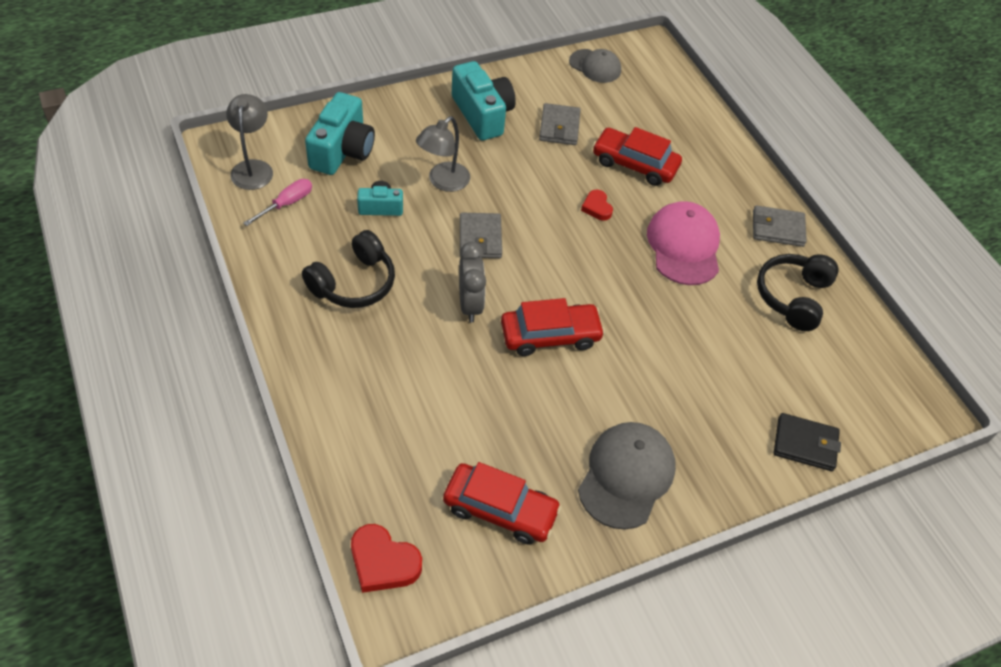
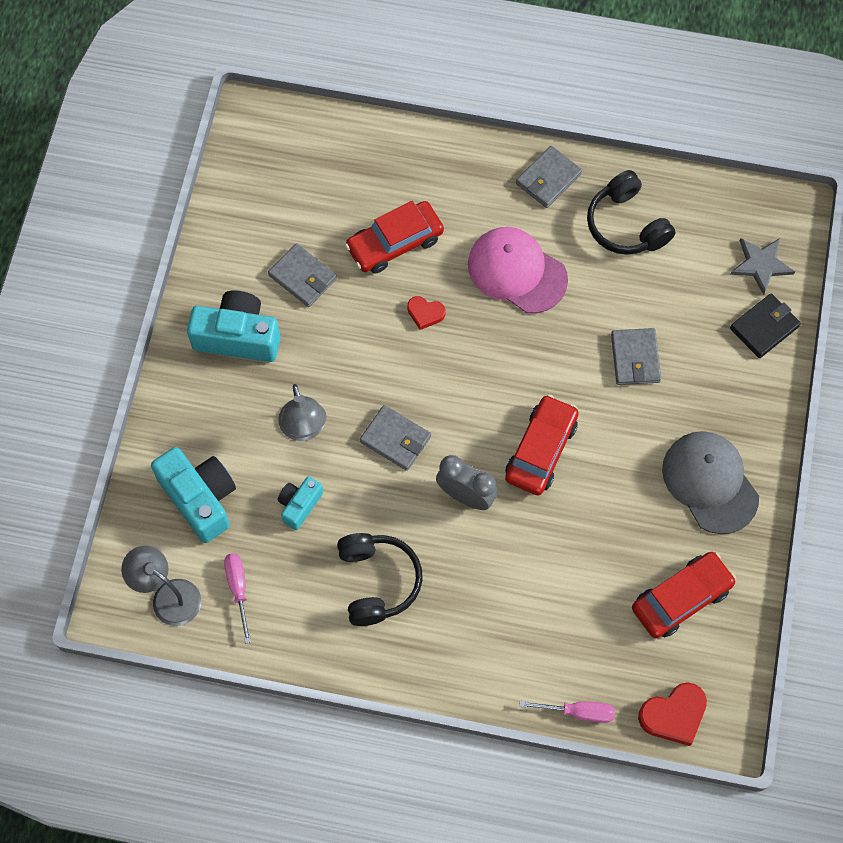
camera: 50 degrees left, 15 degrees up
grey cap [569,49,621,83] -> none
none -> pink screwdriver [519,701,615,723]
none -> grey wallet [611,328,661,385]
none -> grey star [730,238,795,295]

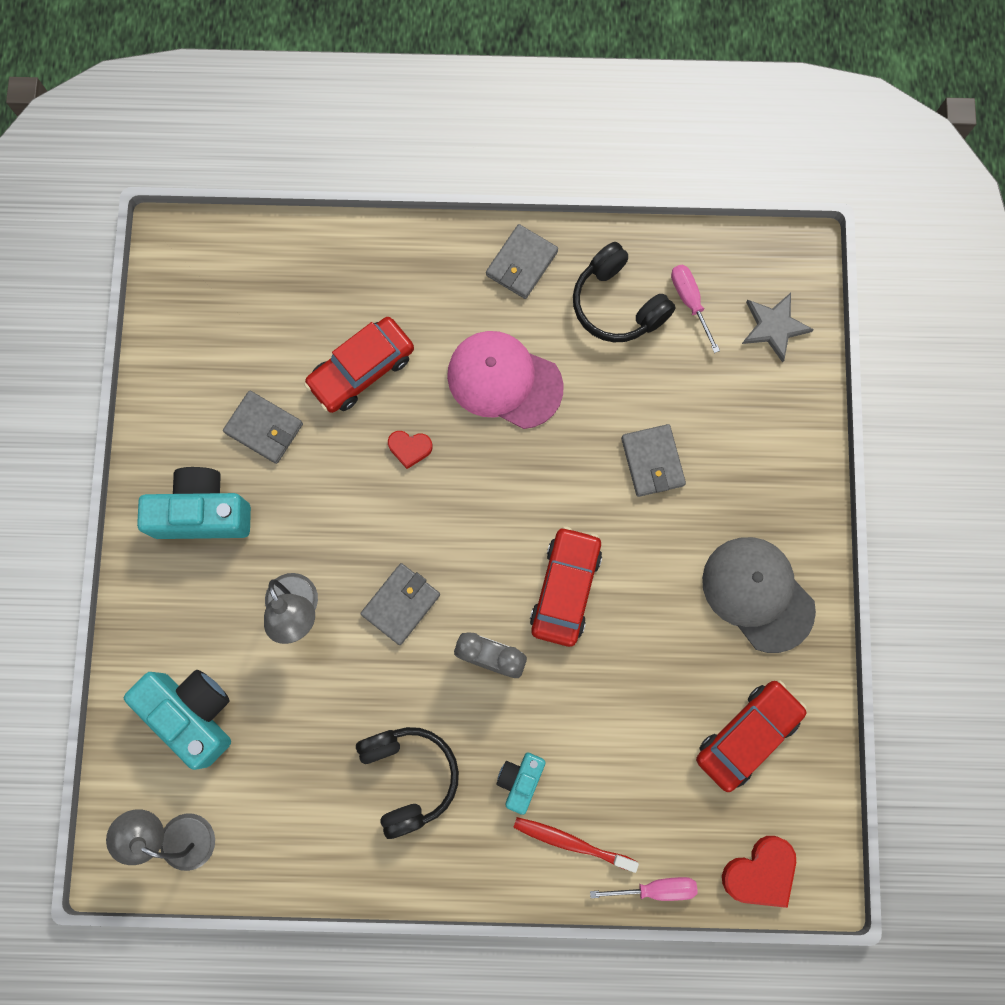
camera: 10 degrees left, 10 degrees up
pink screwdriver [224,553,251,643] -> pink screwdriver moved to [671,265,720,353]
turquoise camera [278,476,323,530] -> turquoise camera moved to [496,753,545,815]
grey wallet [360,405,431,471] -> grey wallet turned 75 degrees counterclockwise [360,563,440,645]
black wallet [730,293,801,358] -> none
none -> red toothbrush [513,817,639,873]

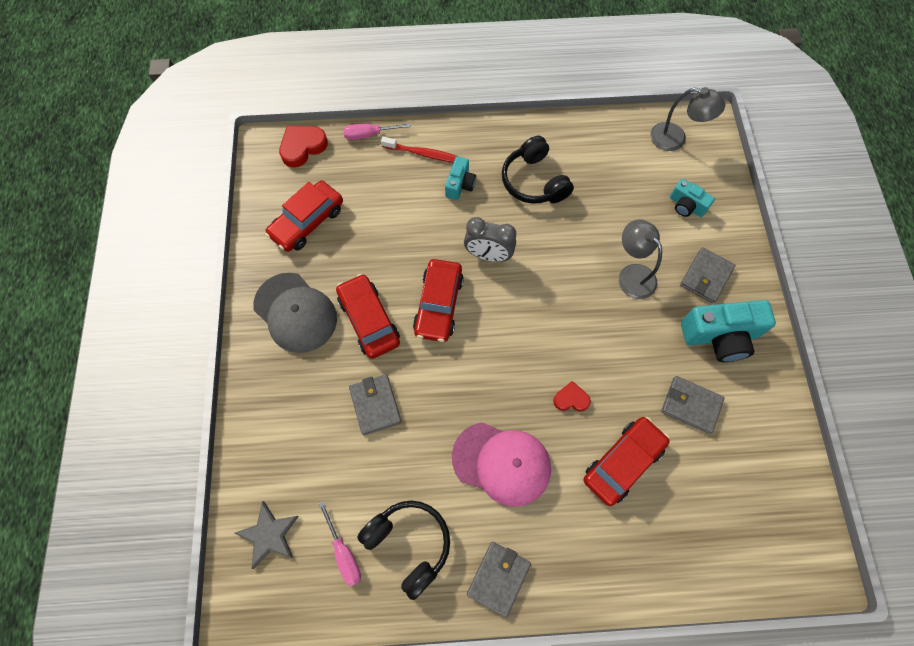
camera: 175 degrees right, 10 degrees down
turquoise camera [124,670,231,770] -> turquoise camera [670,179,715,217], size x0.55
grey wallet [360,563,440,645] -> grey wallet moved to [680,247,735,303]
none -> red car [336,274,400,359]

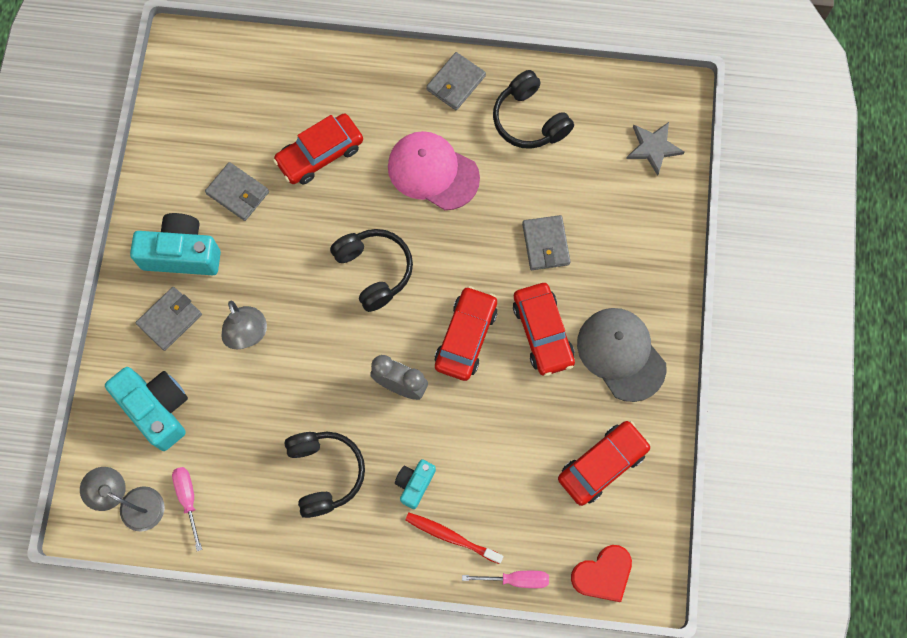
camera: 170 degrees left, 5 degrees up
pink screwdriver [318,501,361,586] -> pink screwdriver moved to [172,467,202,551]
red heart [553,381,591,412] -> none
turquoise camera [670,179,715,217] -> turquoise camera [105,367,188,451], size x1.81
none -> black headphones [330,229,413,312]

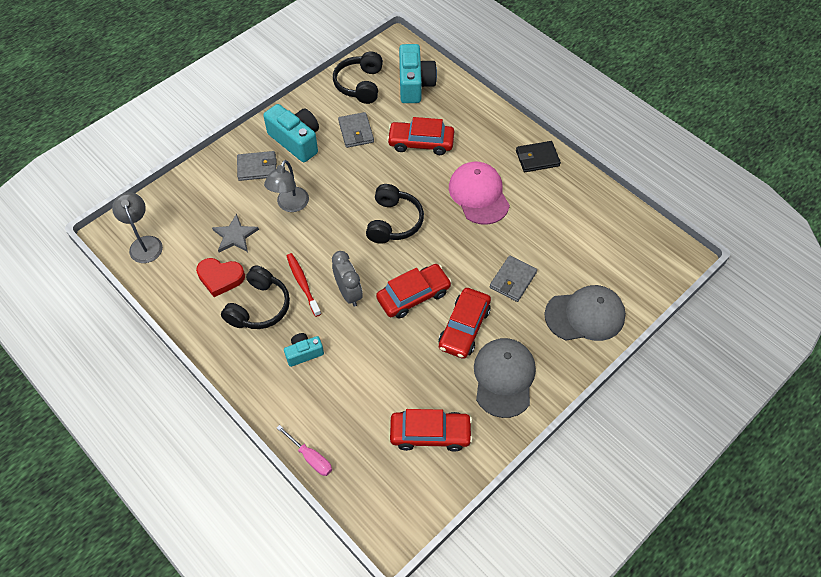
camera: 40 degrees right, 15 degrees down
turquoise camera [105,367,188,451] -> turquoise camera moved to [399,44,437,103]
pink screwdriver [172,467,202,551] -> none
red toothbrush [405,513,503,564] -> red toothbrush moved to [287,253,321,317]
grey wallet [426,52,486,110] -> black wallet [516,141,561,172]
black headphones [493,70,574,149] -> black headphones moved to [333,51,383,104]
red heart [571,545,632,602] -> red heart moved to [196,258,245,297]
grey star [626,122,685,176] -> grey star moved to [212,214,259,253]
none -> grey cap [544,285,626,341]

